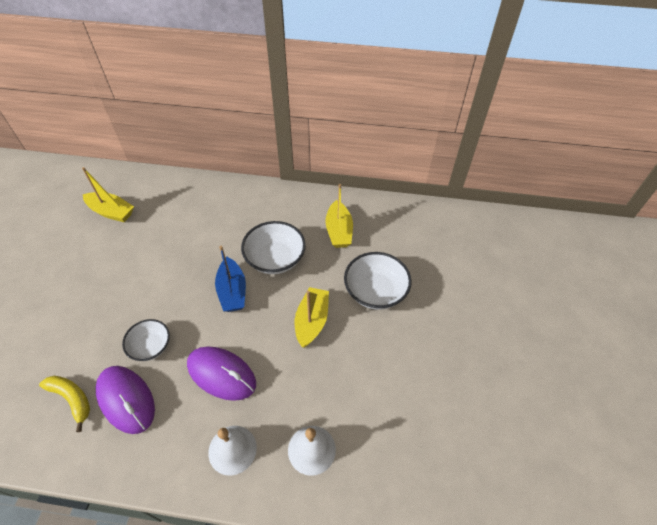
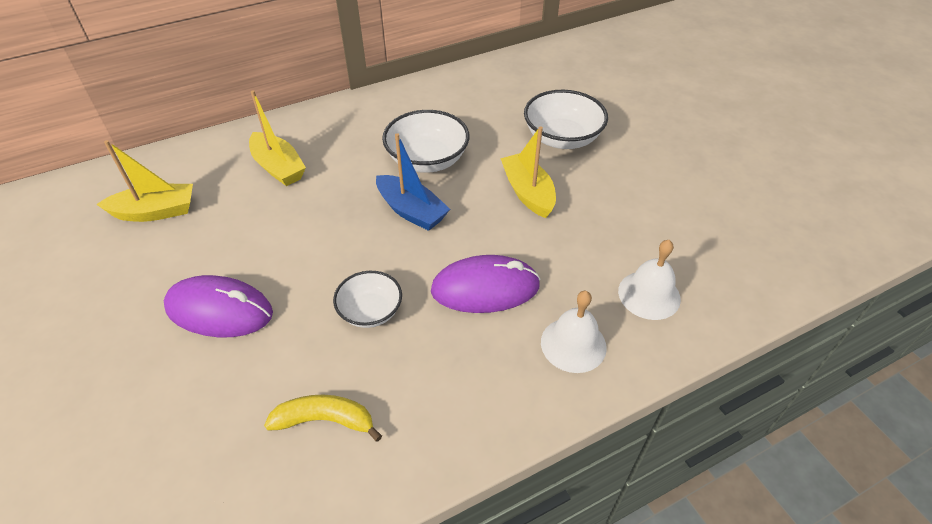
camera: 35 degrees left, 5 degrees down
purple mouse [96,366,155,434] -> purple mouse moved to [164,275,273,337]
yellow boat [325,184,353,248] -> yellow boat moved to [249,90,306,186]

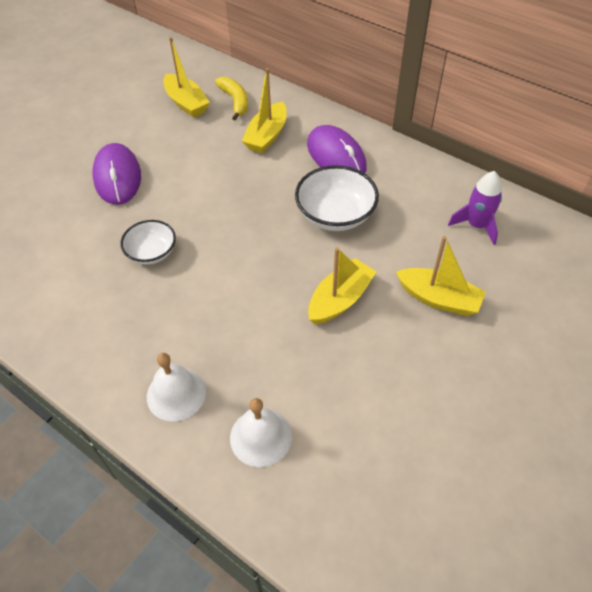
camera: 65 degrees right, 5 degrees up
yellow banana [264,395,382,442] -> yellow banana moved to [215,77,248,121]
blue boat [376,133,450,231] -> none
purple mouse [431,255,541,313] -> purple mouse moved to [307,125,367,173]
white bowl [524,90,608,149] -> yellow boat [396,236,486,316]
none -> purple rocket [448,171,502,245]

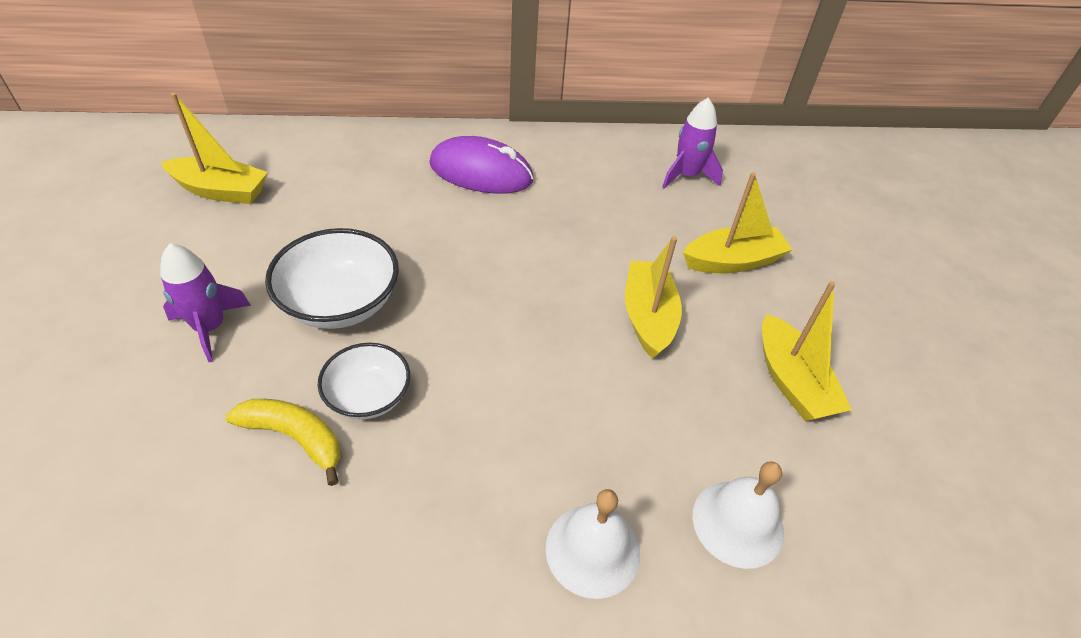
camera: 45 degrees left, 5 degrees down
purple mouse [92,143,141,205] -> purple rocket [160,243,251,362]
yellow banana [215,77,248,121] -> yellow banana moved to [226,399,340,486]
yellow boat [242,68,287,153] -> yellow boat moved to [762,281,852,421]
white bowl [295,165,379,231] -> white bowl moved to [265,228,399,329]

